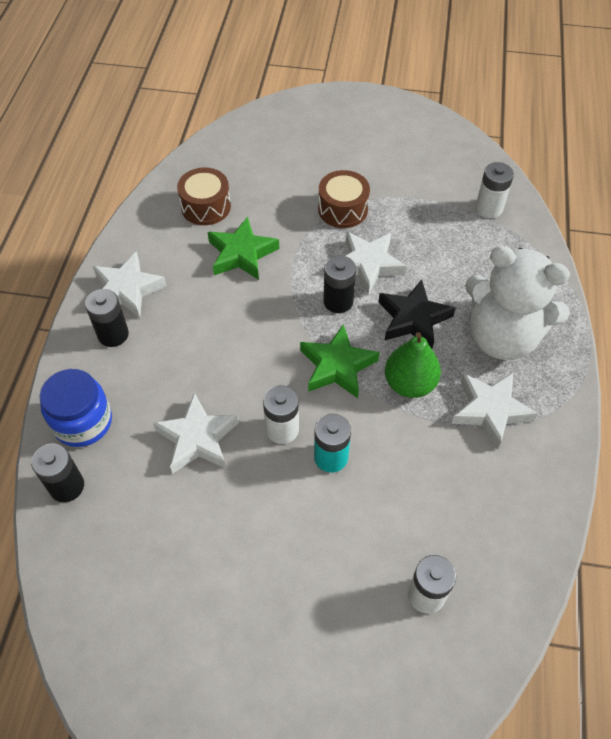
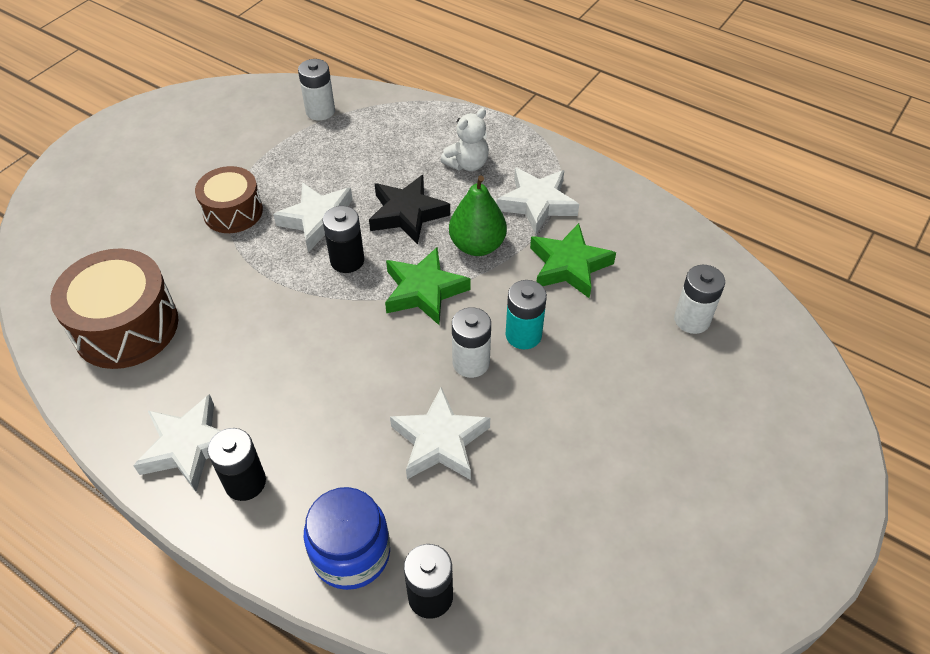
camera: 65 degrees left, 5 degrees down
brown drum [177,167,231,225] -> brown drum [50,248,178,369], size x1.56
green star [207,217,279,280] -> green star moved to [530,223,616,298]
white teddy bear [465,246,570,360] -> white teddy bear [441,108,489,171], size x0.49

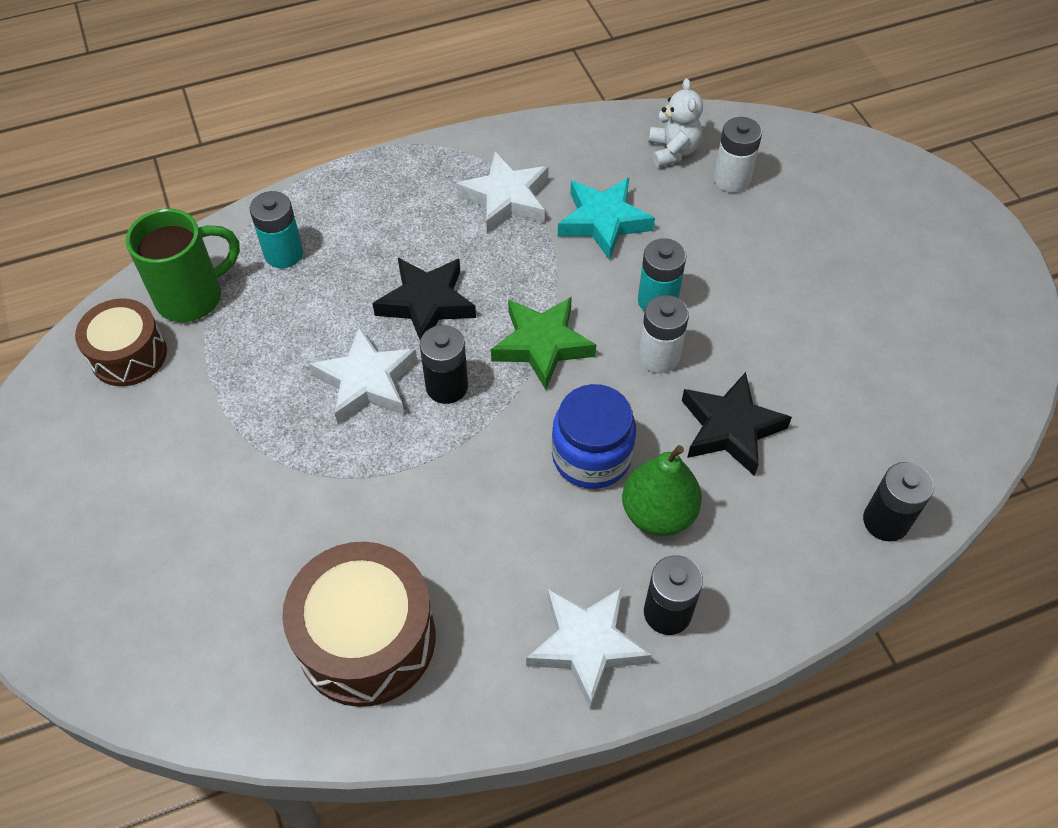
camera: 55 degrees left, 5 degrees up
brown drum [195,166,263,233] -> brown drum moved to [75,298,167,386]
white battery [298,59,335,121] -> green mug [126,209,240,322]
blue jar [304,487,390,590] -> blue jar moved to [552,384,636,489]
white star [390,387,490,480] -> black star [682,372,792,476]
white teddy bear [441,108,489,171] -> white teddy bear moved to [649,78,703,167]
green pear [449,175,507,256] -> green pear moved to [622,445,702,536]
green star [530,223,616,298] -> turquoise star [558,178,655,260]
none -> turquoise battery [250,191,303,268]

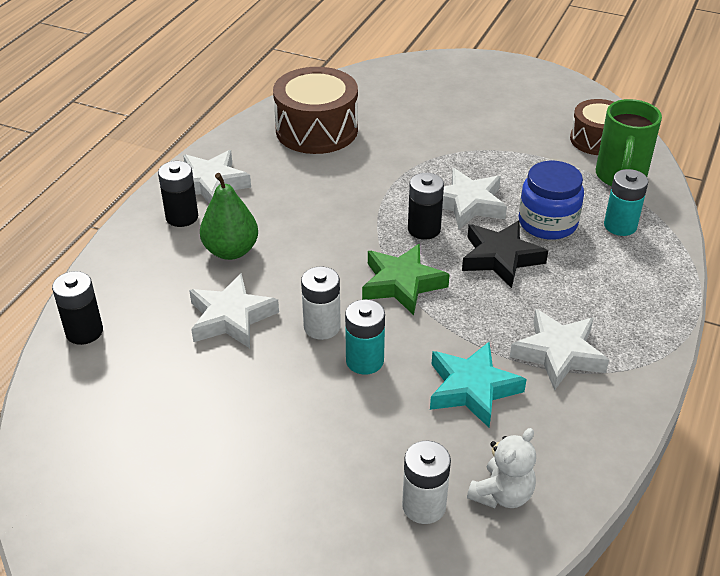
camera: 135 degrees right, 15 degrees down
blue jar [552,384,636,489] -> blue jar moved to [519,161,584,240]
white teddy bear [649,78,703,167] -> white teddy bear turned 90 degrees counterclockwise [467,428,536,508]
black star [682,372,792,476] -> white star [189,273,279,348]

